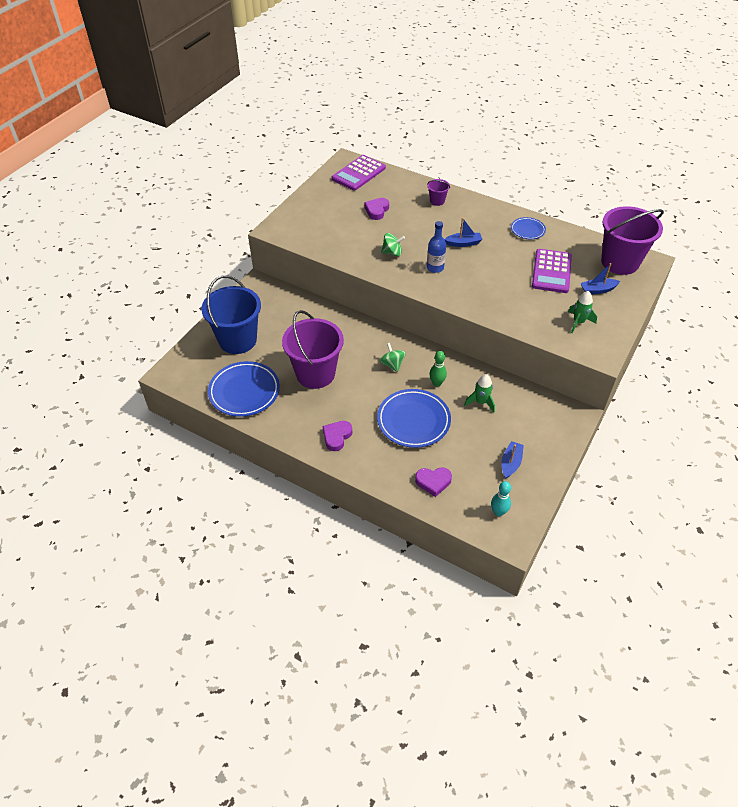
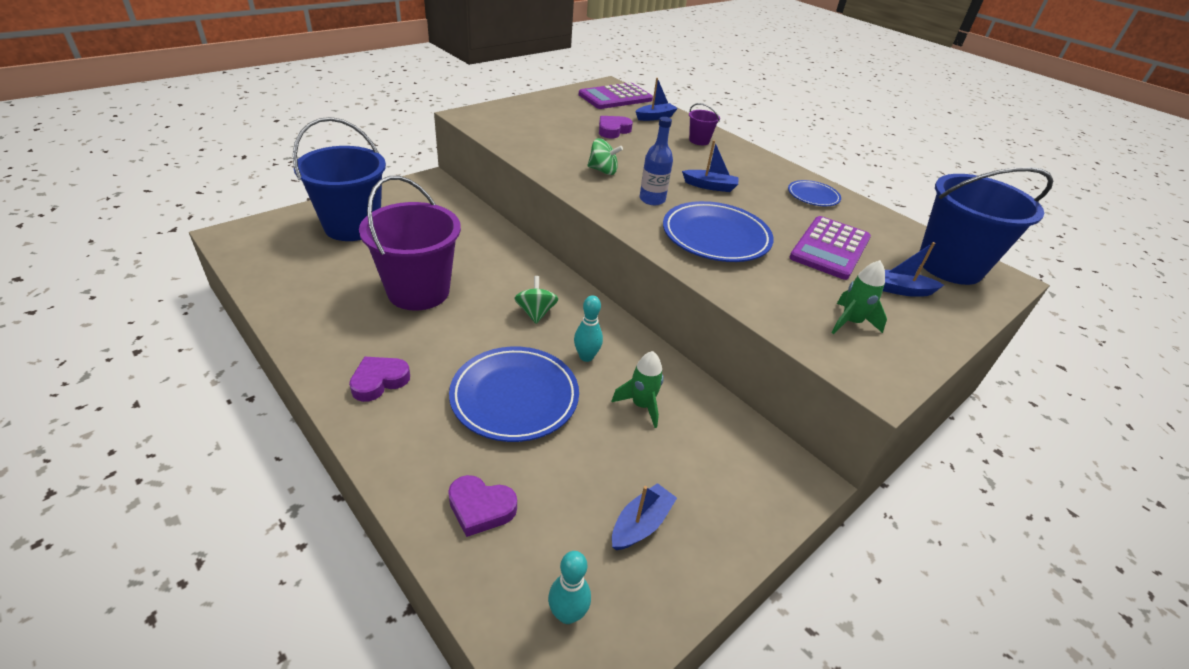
camera: 15 degrees right, 10 degrees down
blue plate [208,361,280,417] -> blue plate moved to [663,201,774,262]
green bowling pin [429,351,447,387] -> turquoise bowling pin [574,295,603,362]
purple bucket [601,206,664,275] -> blue bucket [920,167,1053,285]
none -> blue boat [636,78,678,121]

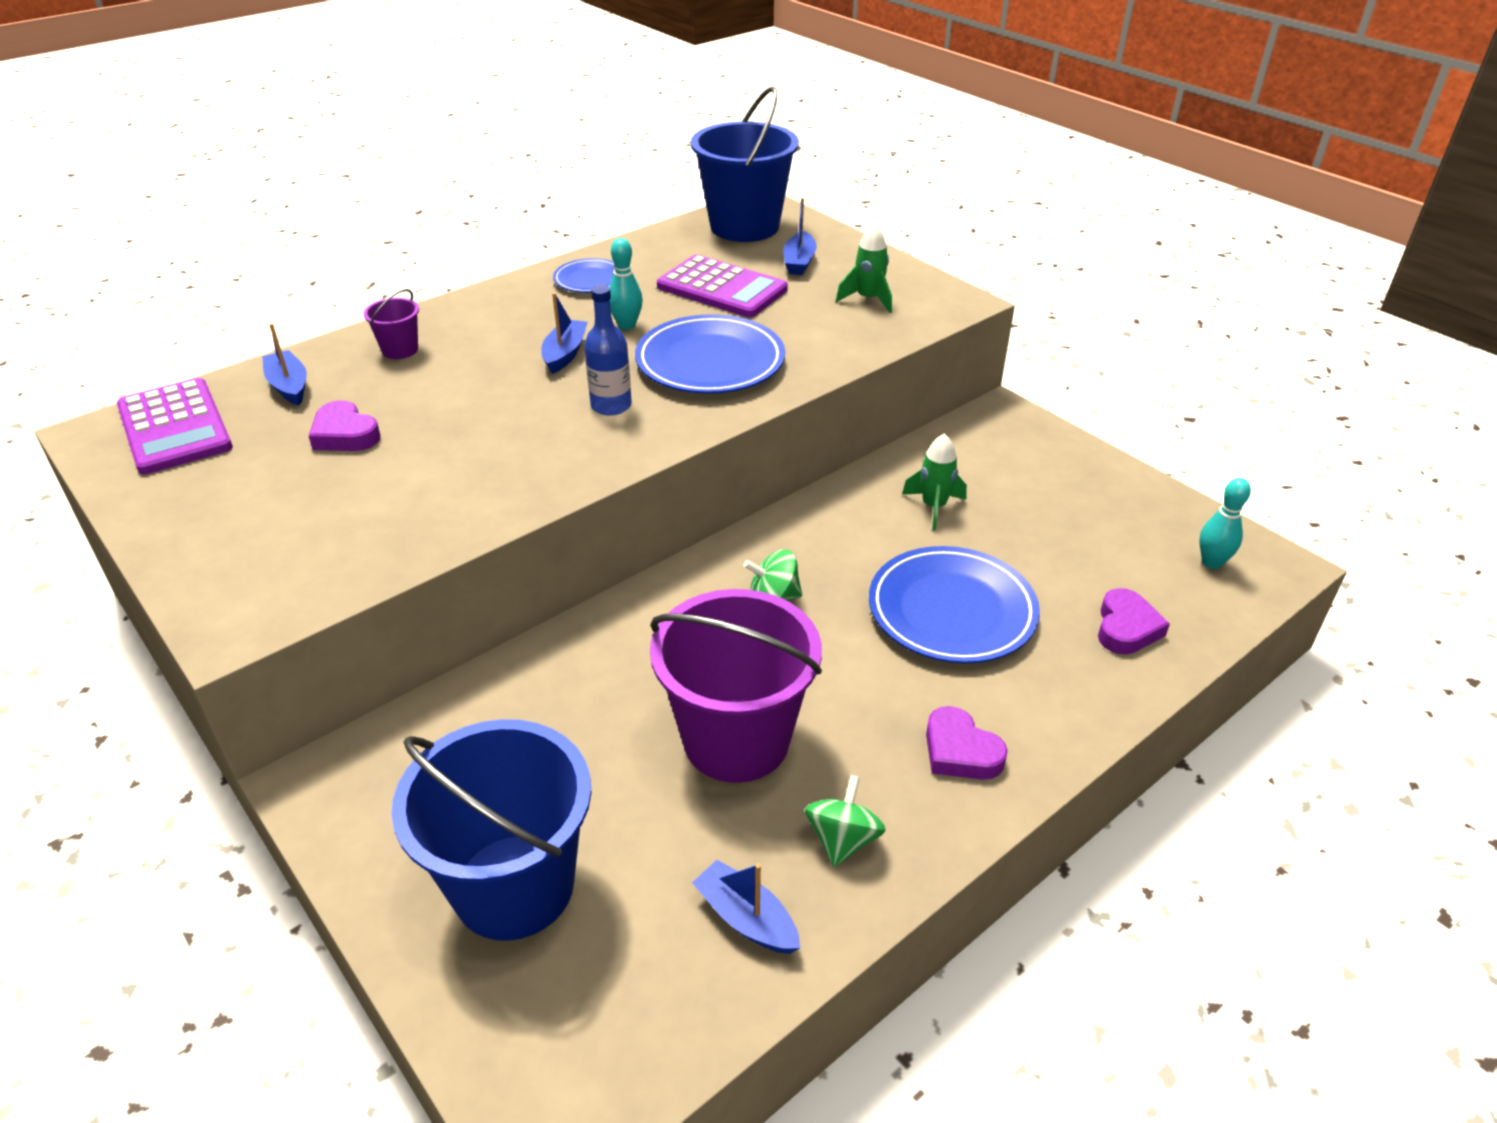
camera: 85 degrees left, 0 degrees up
turquoise bowling pin [574,295,603,362] -> turquoise bowling pin moved to [609,238,643,330]
green spinning top [588,138,623,175] -> green spinning top moved to [805,775,886,867]
blue boat [612,483,677,550] -> blue boat moved to [692,860,800,954]

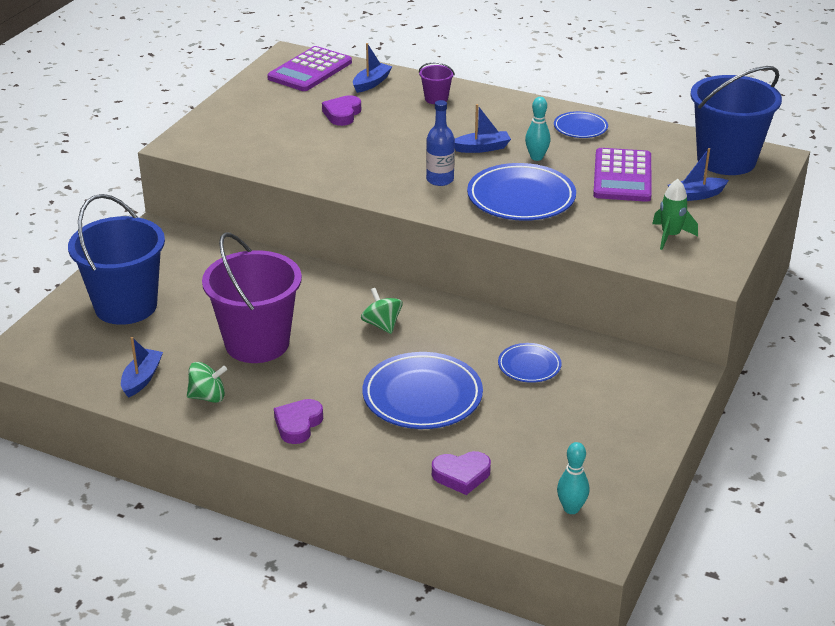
camera: 65 degrees right, 5 degrees down
green rocket [902,433,967,530] -> blue plate [498,343,562,383]

